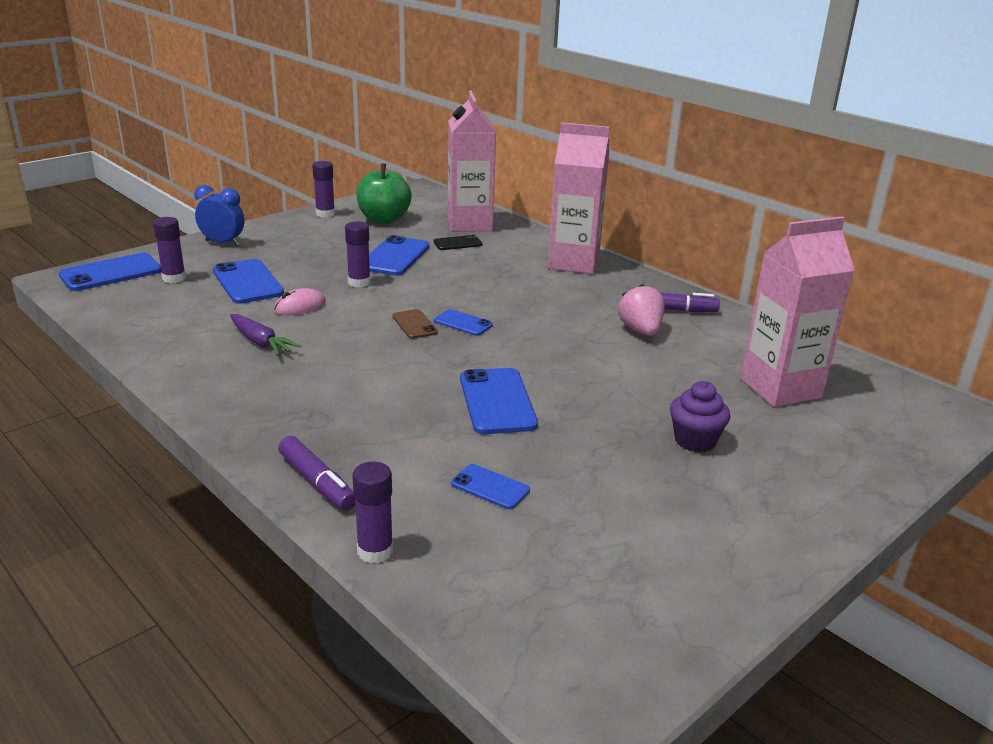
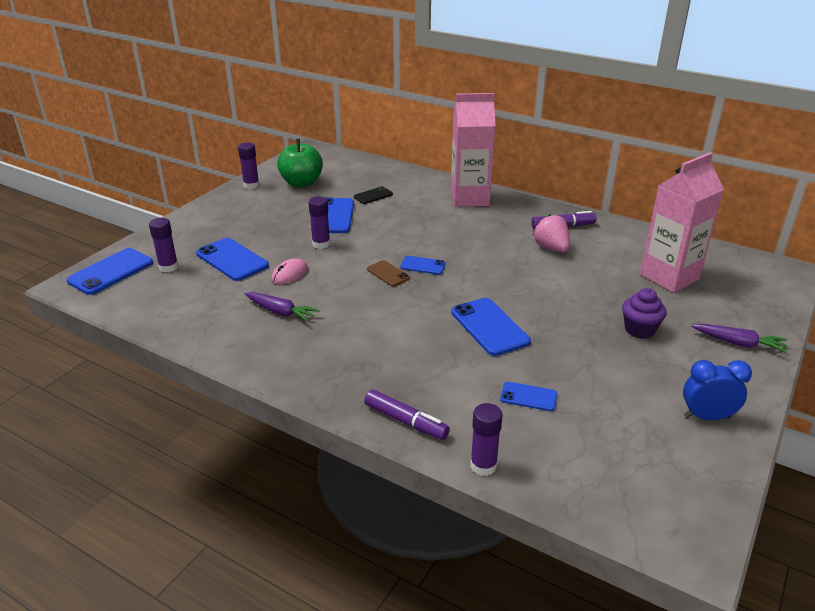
camera: 15 degrees left, 5 degrees up
blue clock [194,185,244,246] -> blue clock moved to [683,360,752,420]
pink carton [448,91,496,232] -> none
none -> purple carrot [692,324,788,353]

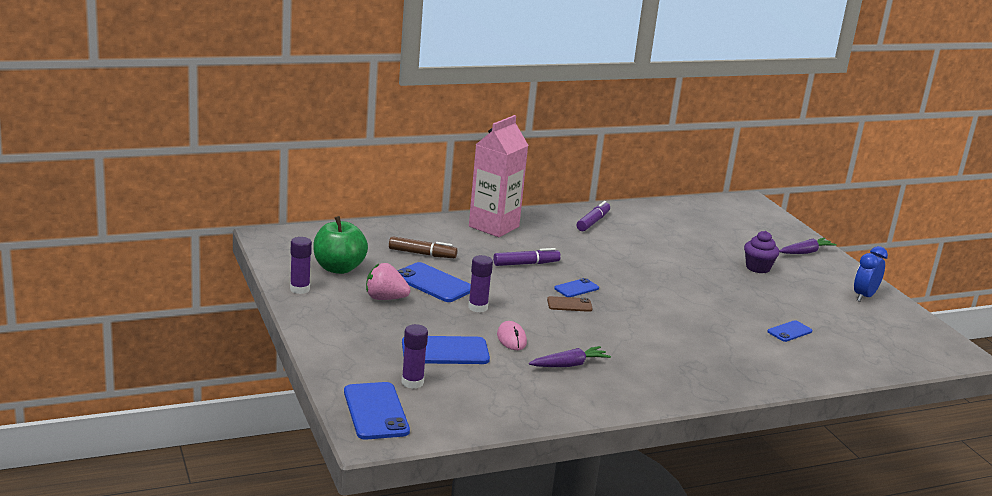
camera: 55 degrees left, 10 degrees down
black phone [354,186,393,204] -> brown marker [389,236,457,258]
purple marker [364,389,450,440] -> purple marker moved to [493,248,561,266]
blue phone [451,298,531,356] -> none
purple glue stick [470,403,502,476] -> none
pink strawberry [533,214,570,252] -> pink strawberry moved to [366,263,411,300]
pink carton [640,152,724,293] -> none

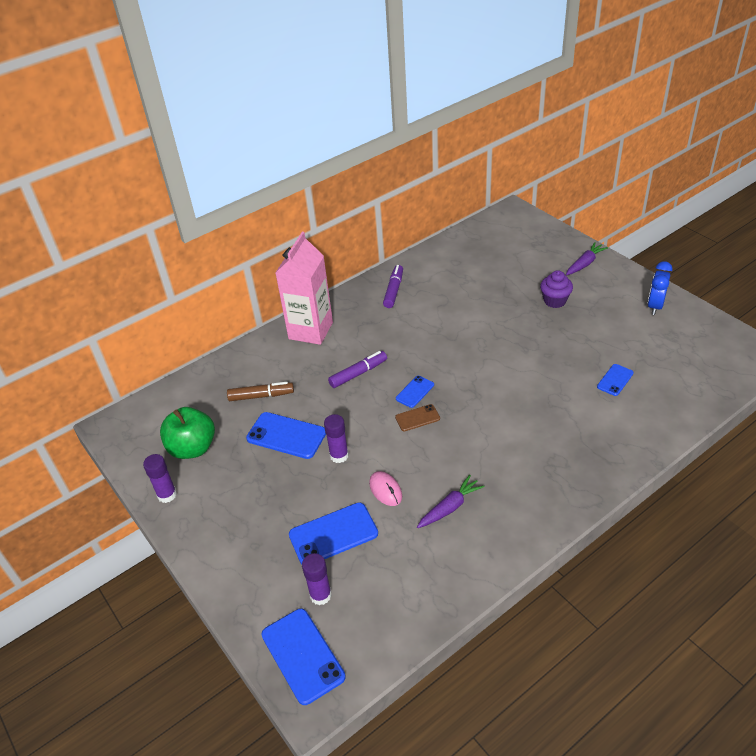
camera: 10 degrees left, 20 degrees up
pink strawberry [366,263,411,300] -> none

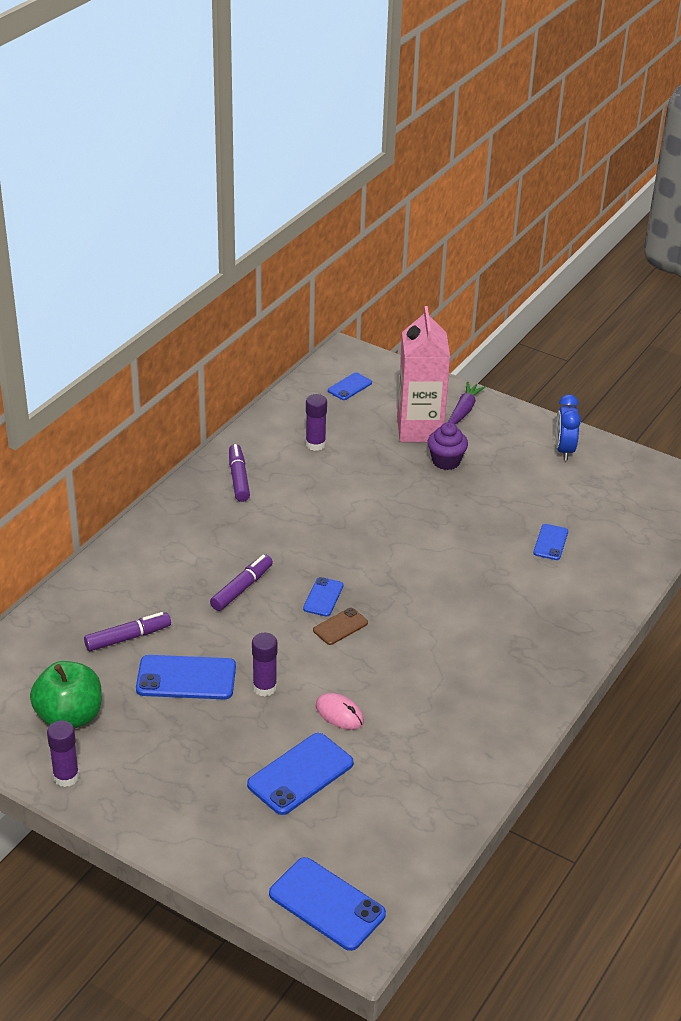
camera: 25 degrees left, 5 degrees down
brown marker [227,382,294,401] -> purple marker [84,612,171,651]
pink carton [275,232,333,345] -> pink carton moved to [397,306,450,442]
purple glue stick [302,553,332,605] -> purple glue stick moved to [306,394,327,451]
purple carrot [417,475,485,528] -> none
none -> blue phone [328,372,372,400]

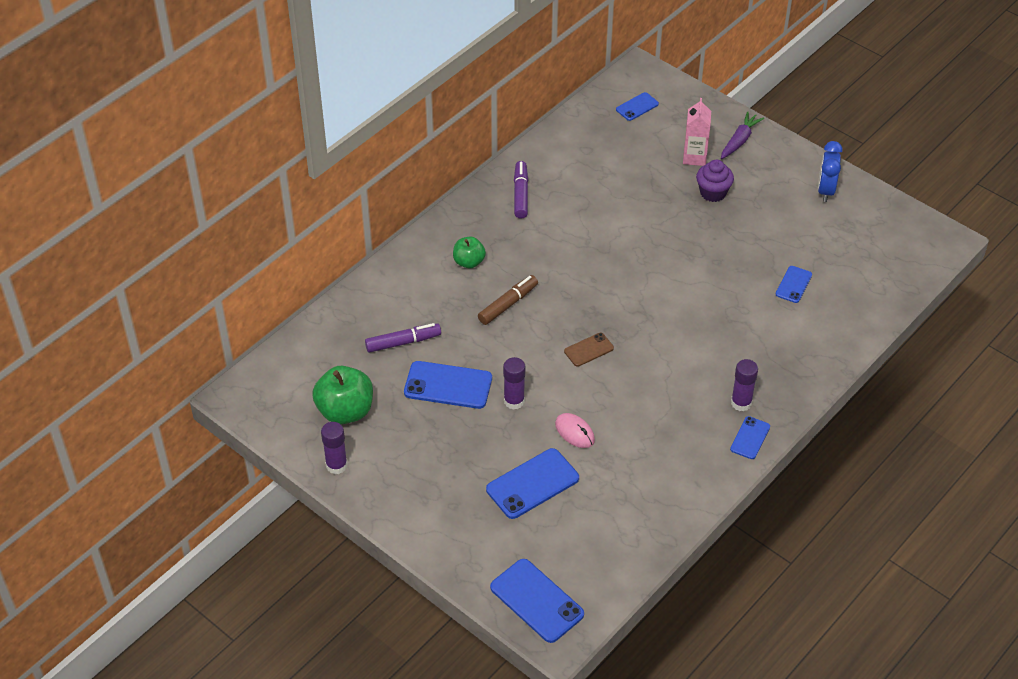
camera: 10 degrees right, 10 degrees up
purple marker [210,555,273,611] -> brown marker [478,275,538,325]
blue phone [303,577,343,617] -> blue phone moved to [730,416,770,459]
purple glue stick [306,394,327,451] -> purple glue stick moved to [731,359,758,412]
pink carton [397,306,450,442] -> pink carton [683,98,711,166], size x0.57
none -> green apple [453,237,486,268]

